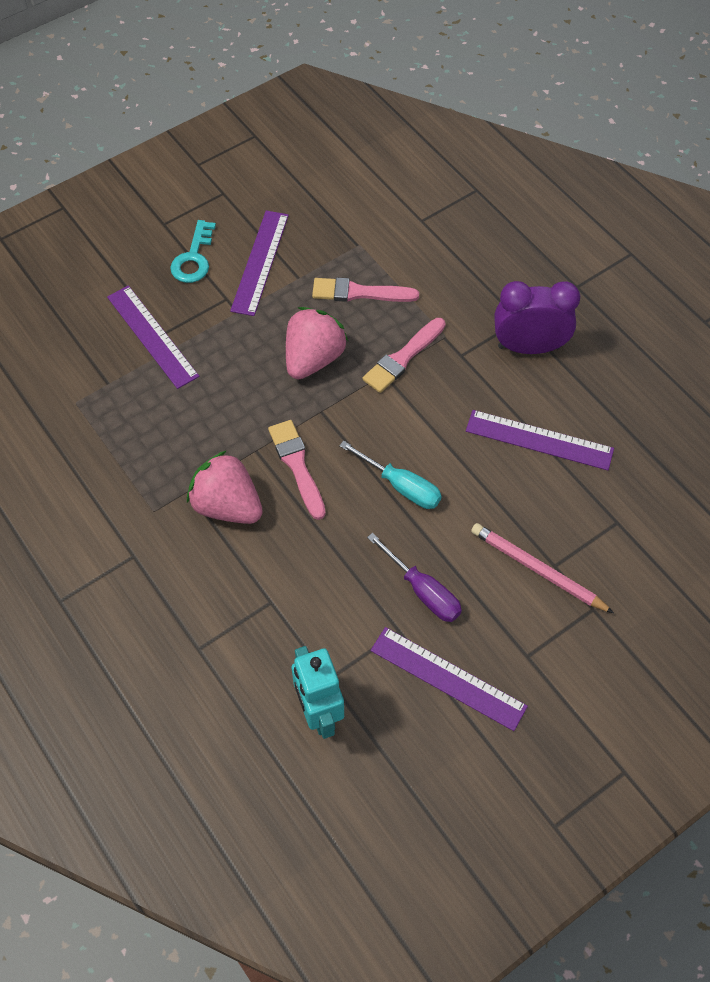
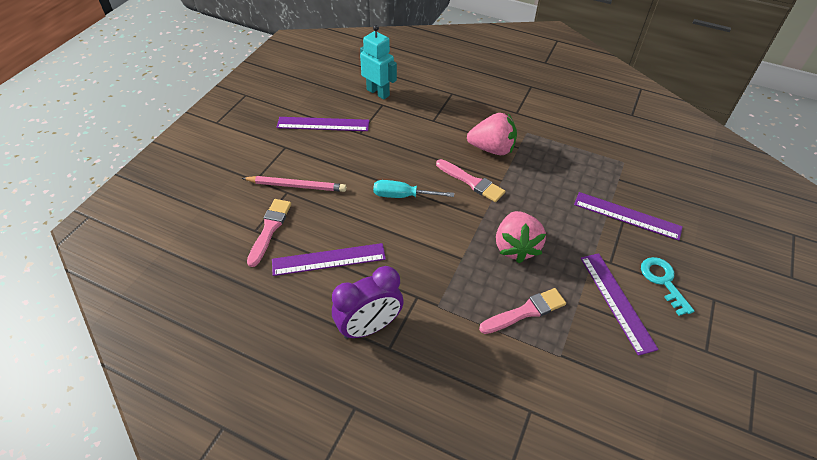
camera: 150 degrees right, 10 degrees down
pink brush [362,318,446,393] -> pink brush moved to [247,199,291,267]
purple screwdriver [367,533,462,622] -> none

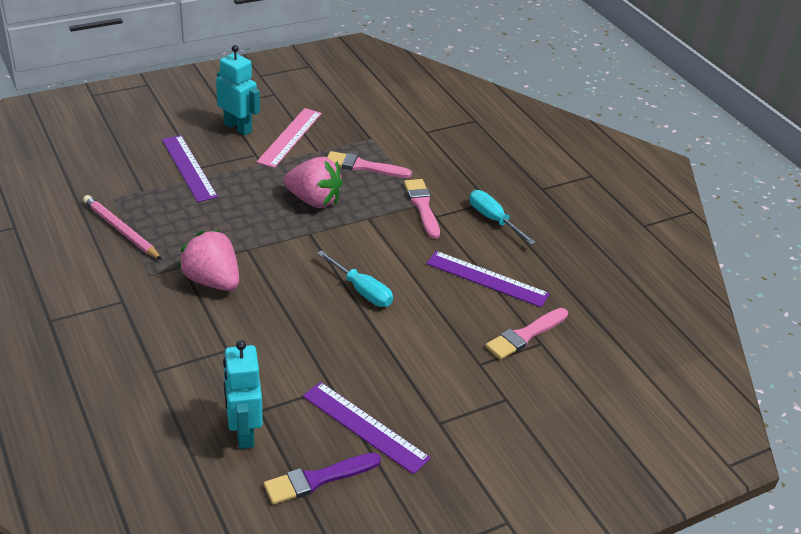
camera: 145 degrees left, 10 degrees down
pink pencil [242,176,346,192] -> pink pencil moved to [83,195,162,260]
purple clock [332,266,404,339] -> turquoise screwdriver [469,190,536,245]
pink brush [436,159,505,202] -> pink brush moved to [404,179,440,239]
pink strawberry [496,211,546,263] -> pink strawberry turned 75 degrees clockwise [284,157,343,208]
purple ruler [581,253,659,356] -> pink ruler [257,108,322,168]
turquoise key [641,257,694,316] -> turquoise robot [216,45,260,136]
none -> purple brush [264,452,381,505]

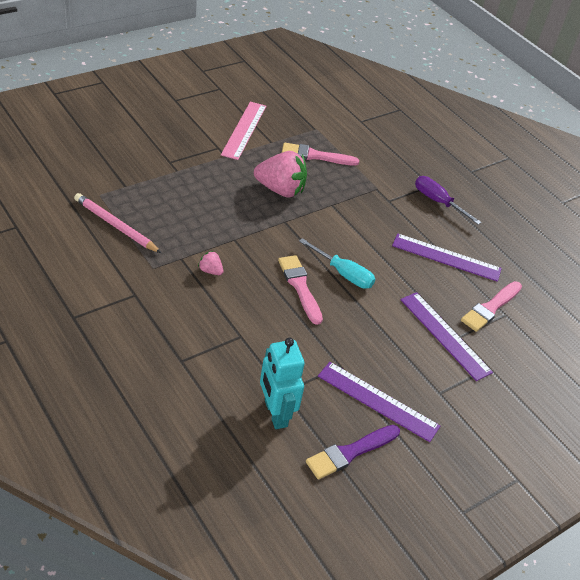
camera: 10 degrees left, 5 degrees up
purple ruler [162,135,218,202] -> purple ruler moved to [400,292,493,381]
pink strawberry [178,230,239,291] -> pink strawberry [198,251,223,275], size x0.44
turquoise robot [216,45,260,136] -> none
pink brush [404,179,440,239] -> pink brush moved to [278,255,323,325]
turquoise screwdriver [469,190,536,245] -> purple screwdriver [415,176,481,225]

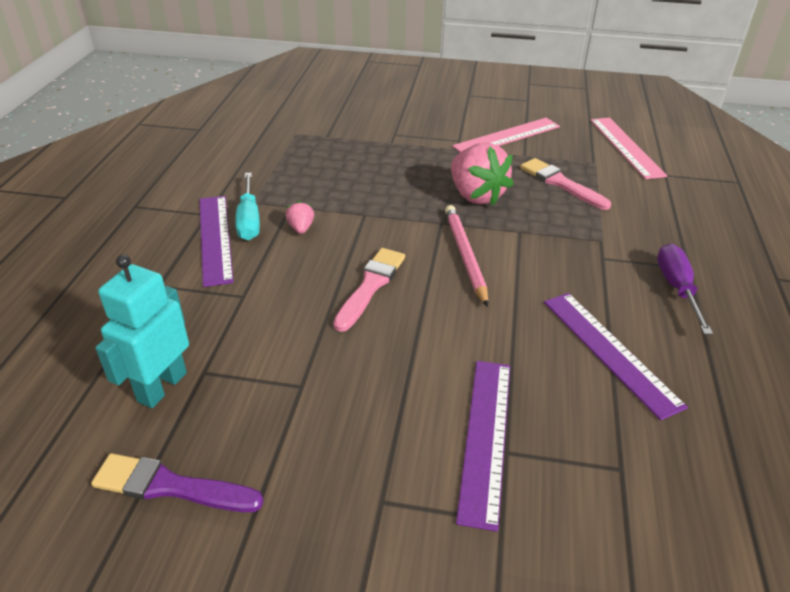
camera: 50 degrees right, 5 degrees down
pink pencil [74,193,161,253] -> pink pencil moved to [445,205,488,307]
turquoise screwdriver [299,238,375,289] -> turquoise screwdriver moved to [235,173,260,240]
purple ruler [318,362,440,442] -> purple ruler moved to [199,196,234,287]
pink brush [461,281,522,332] -> none
none -> pink ruler [590,118,667,179]

